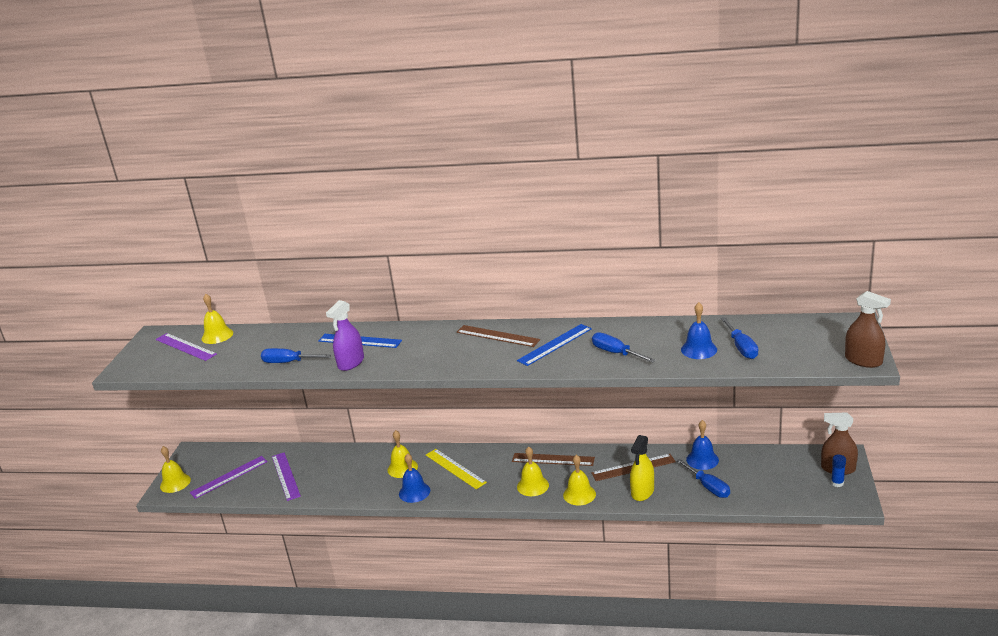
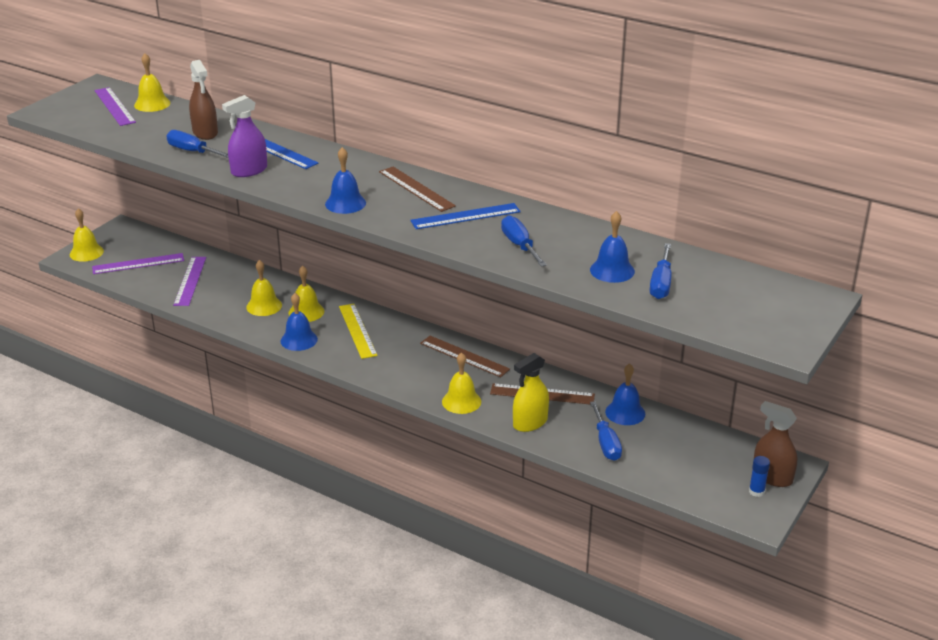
camera: 20 degrees right, 5 degrees up
yellow bell [517,446,549,496] -> yellow bell moved to [246,260,282,316]
brown spray bottle [845,291,891,368] -> brown spray bottle moved to [189,60,218,140]
none -> blue bell [325,147,366,214]

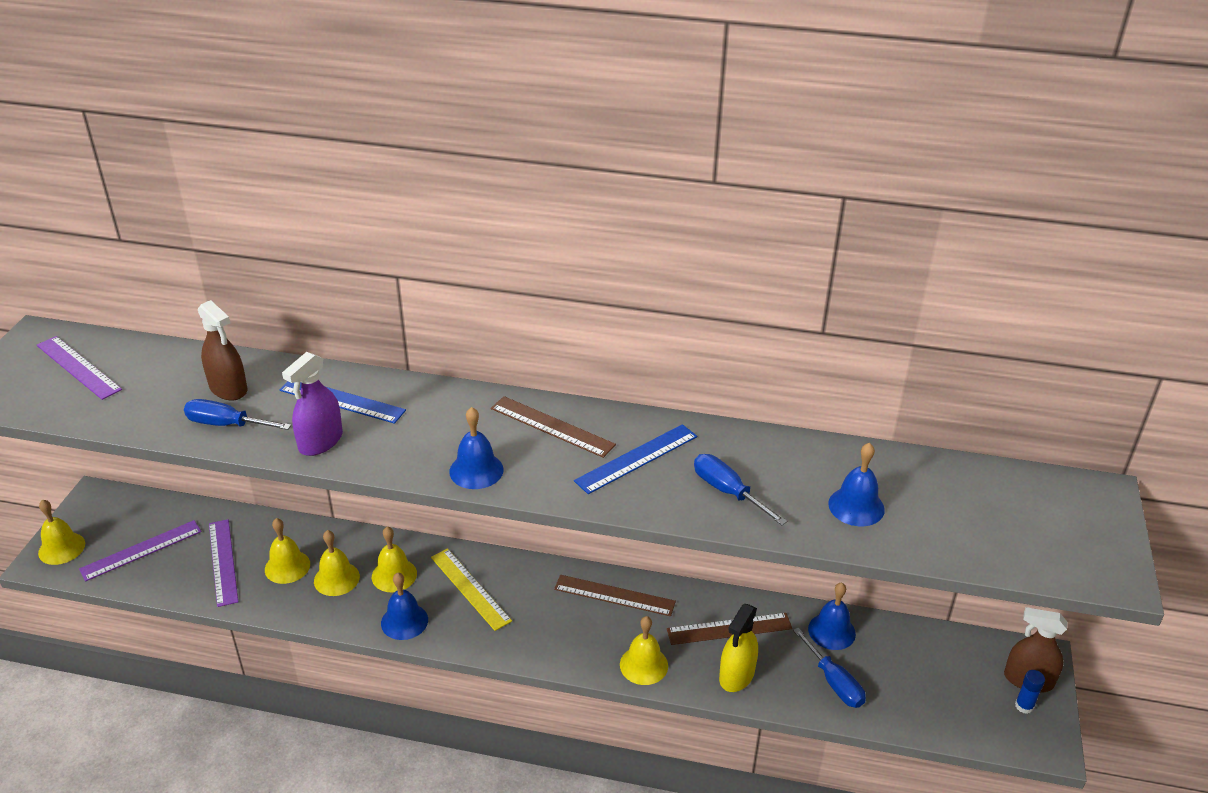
camera: 20 degrees left, 5 degrees up
yellow bell [134,53,170,112] -> yellow bell moved to [265,518,310,584]
blue screwdriver [650,243,672,299] -> none

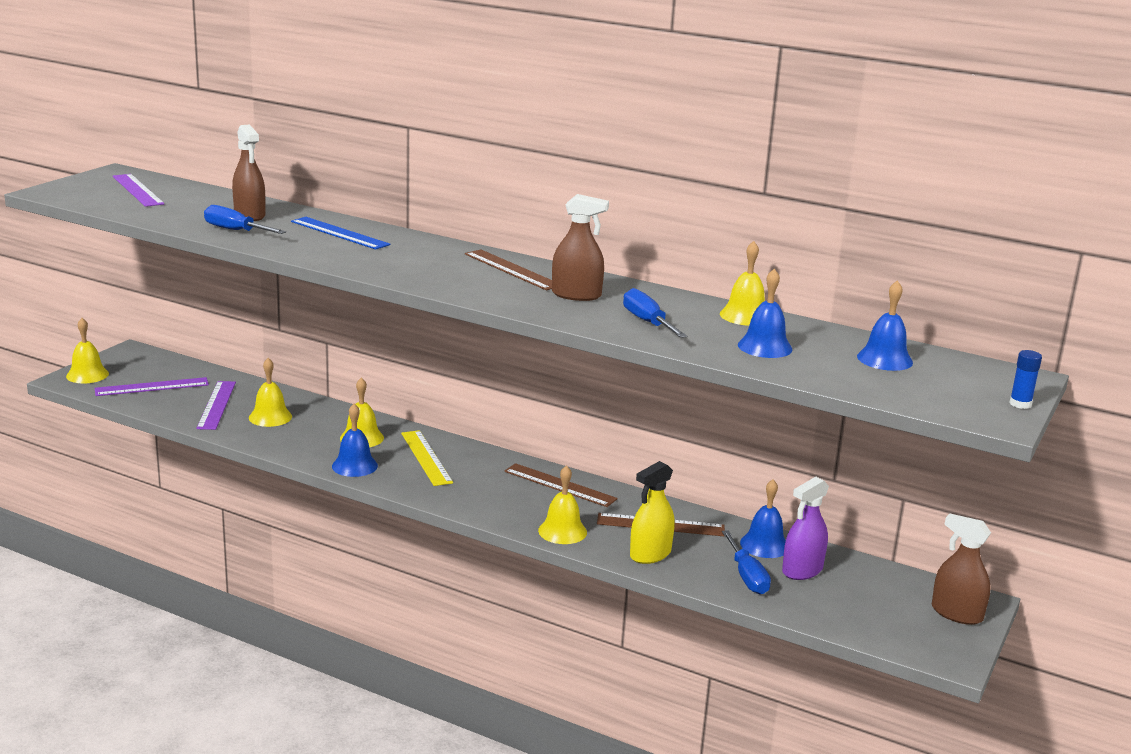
camera: 15 degrees right, 15 degrees down
purple spray bottle [282,352,343,456] -> purple spray bottle moved to [782,477,829,580]
yellow bell [314,530,360,596] -> yellow bell moved to [720,241,765,326]
blue bell [449,407,503,489] -> blue bell moved to [857,280,913,371]
blue ruler [574,424,697,494] -> brown spray bottle [552,194,609,301]
blue glue stick [1015,670,1045,714] -> blue glue stick moved to [1009,350,1042,409]

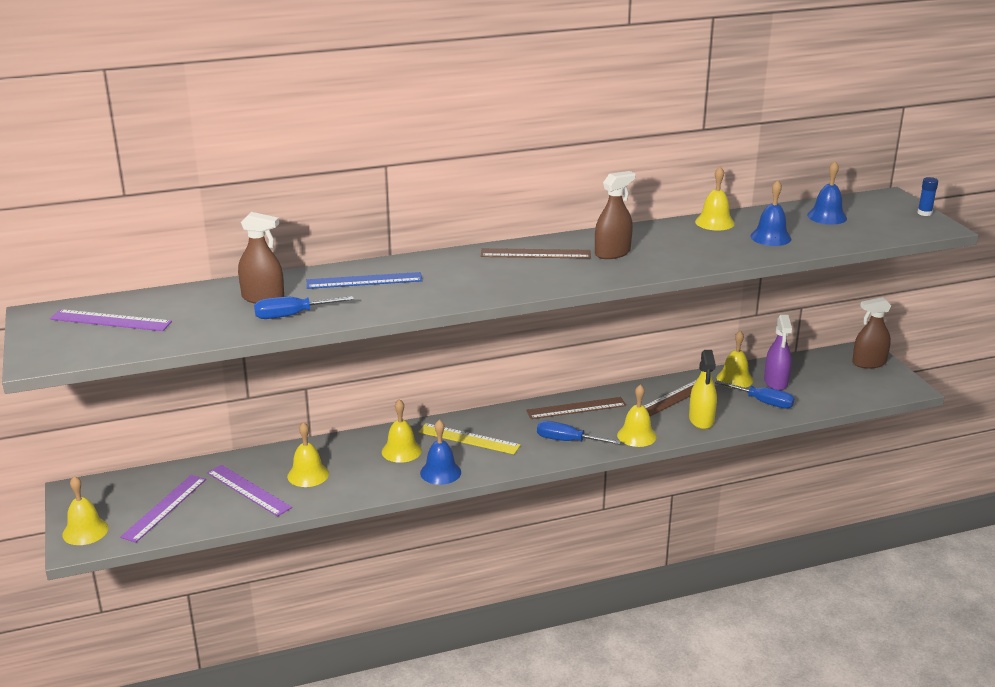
camera: 45 degrees left, 5 degrees up
blue screwdriver [623,288,687,338] -> blue screwdriver moved to [537,421,621,445]
blue bell [740,479,786,558] -> yellow bell [717,331,753,388]

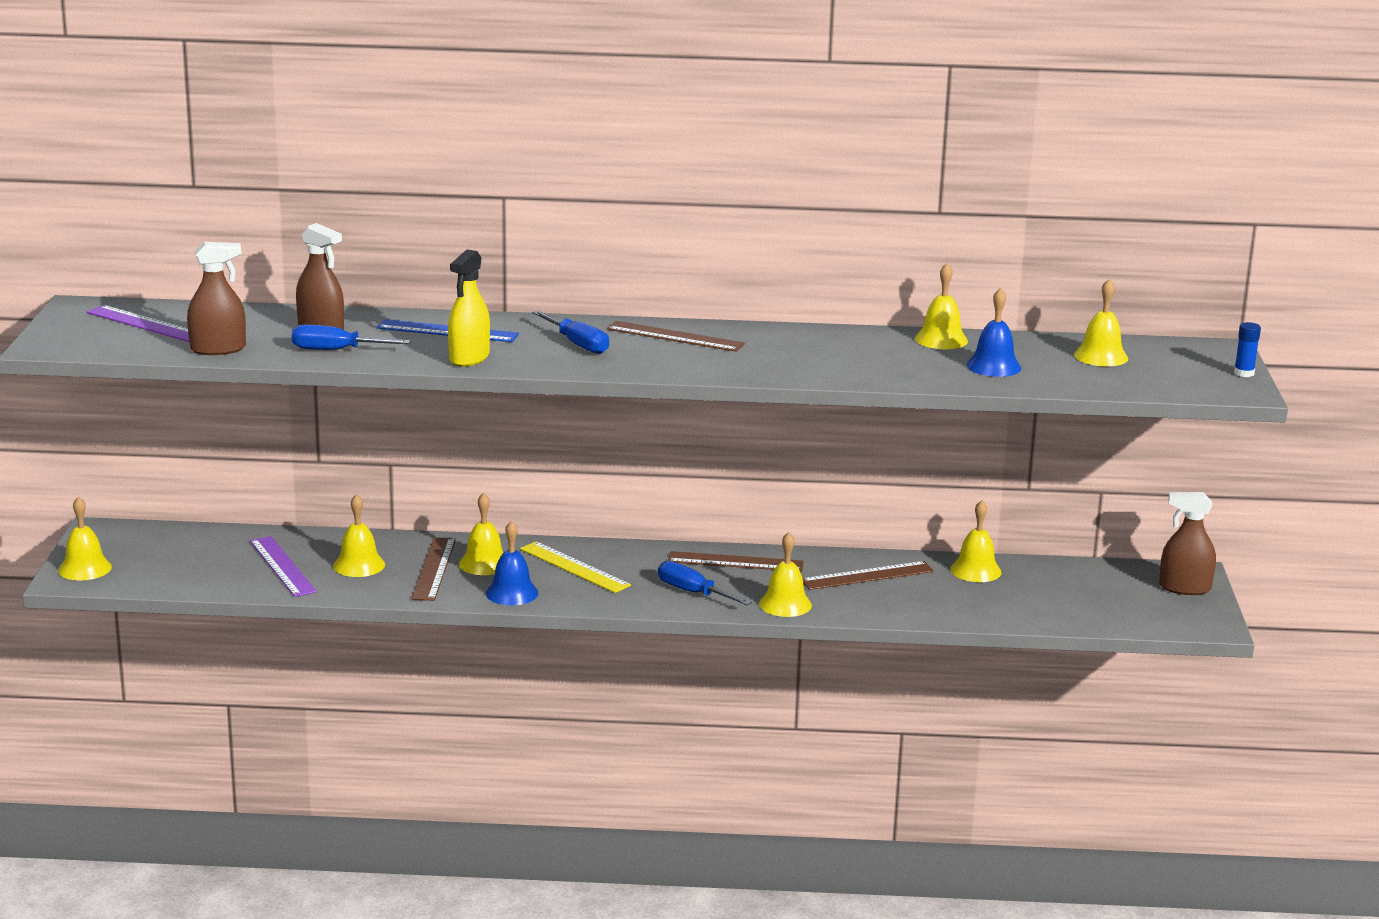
camera: 20 degrees right, 5 degrees down
purple ruler [120,475,206,543] -> none
brown spray bottle [595,171,635,259] -> brown spray bottle moved to [187,242,246,355]
yellow spray bottle [689,350,717,429] -> yellow spray bottle moved to [448,249,490,367]
blue screwdriver [715,380,795,409] -> blue screwdriver moved to [532,311,609,354]
purple spray bottle [764,315,792,391] -> none
blue bell [807,161,847,225] -> yellow bell [1074,279,1128,366]
none -> brown ruler [411,538,456,601]

